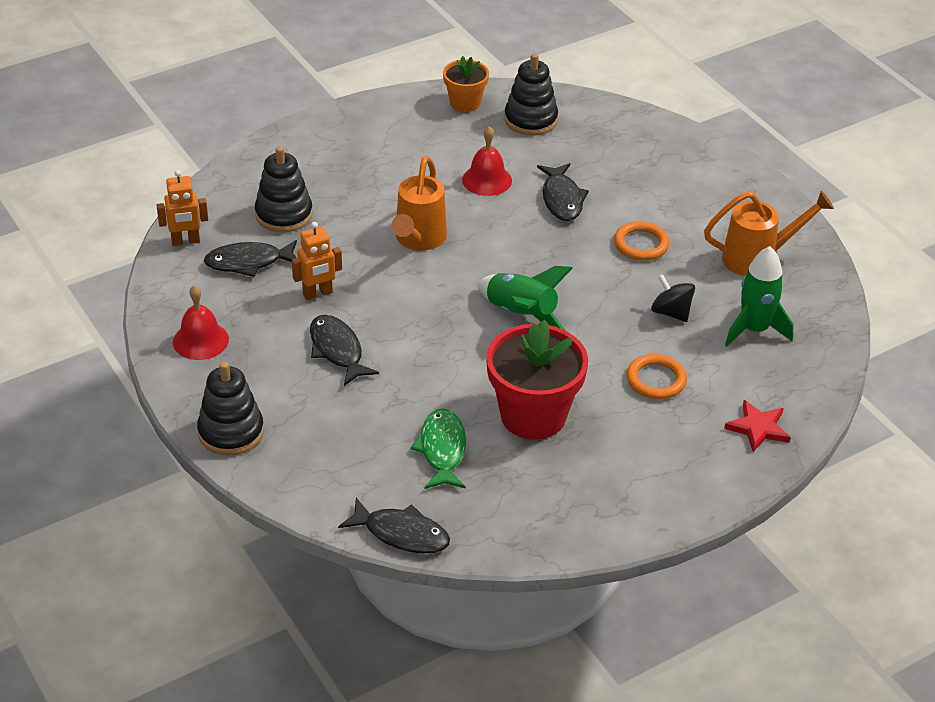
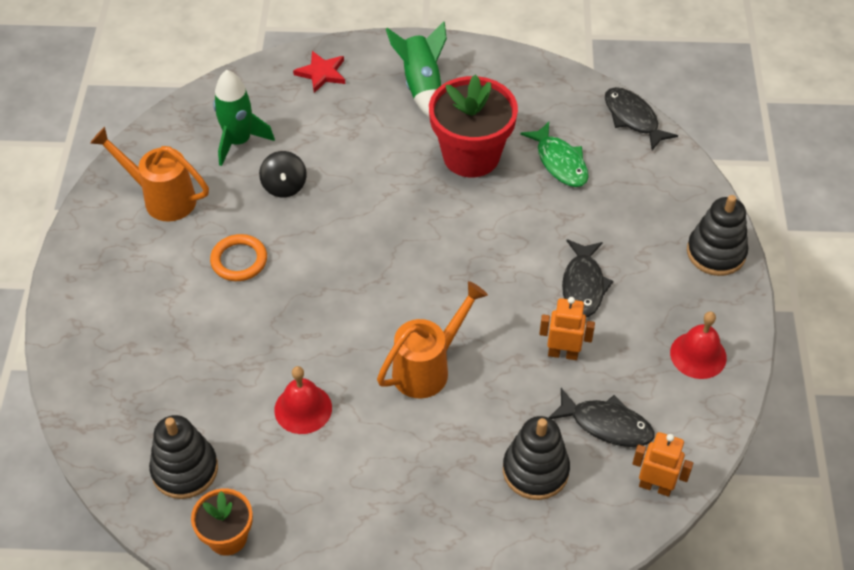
camera: 145 degrees left, 10 degrees up
green fish [411,408,466,489] -> green fish turned 60 degrees counterclockwise [520,122,589,187]
green rocket [477,266,573,331] -> green rocket moved to [386,22,447,118]
black fish [537,163,589,221] -> none
orange ring [627,354,687,399] -> none

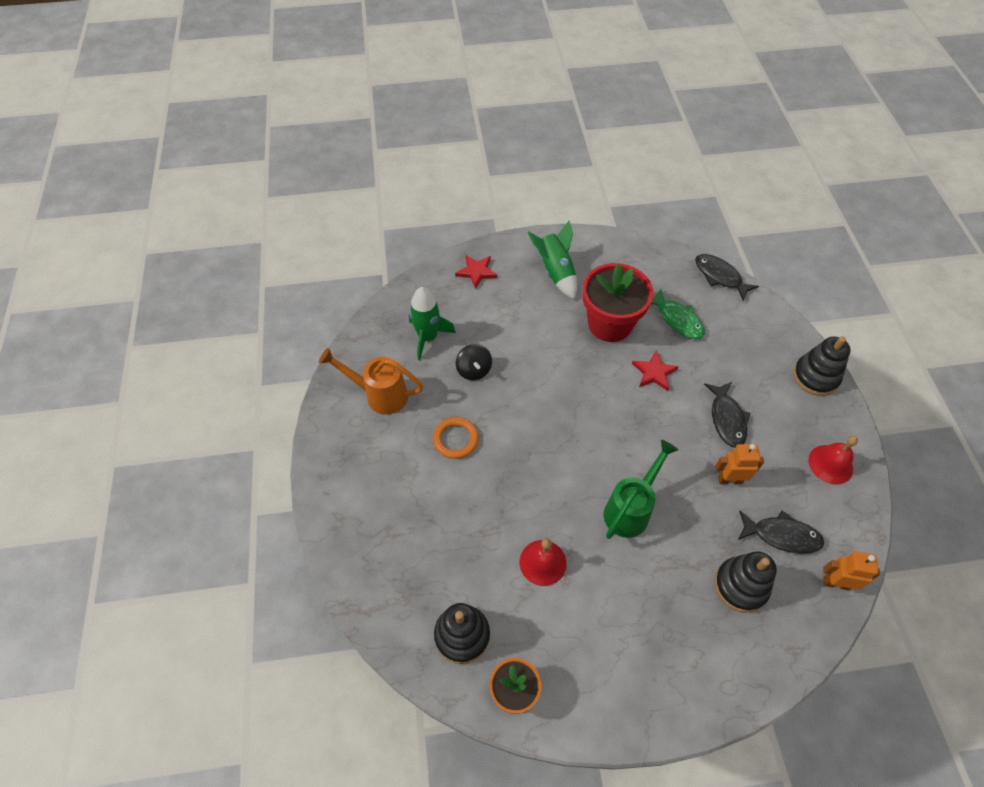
camera: 10 degrees left, 5 degrees up
orange watering can [377,281,488,398] -> green watering can [604,440,678,539]
none -> red star [632,351,678,391]

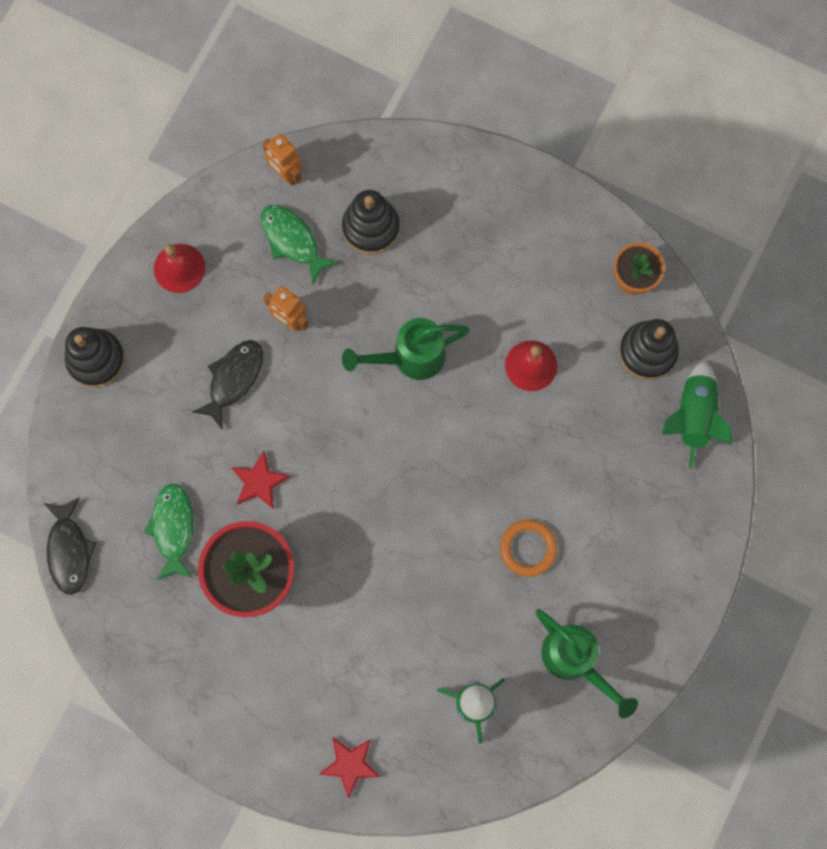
camera: 145 degrees left, 20 degrees up
orange watering can [319,348,423,415] -> green watering can [536,609,638,718]
black spinning top [456,344,492,380] -> none
green rocket [527,221,577,299] -> green rocket moved to [662,361,732,469]
black fish [738,511,824,554] -> green fish [261,205,339,286]

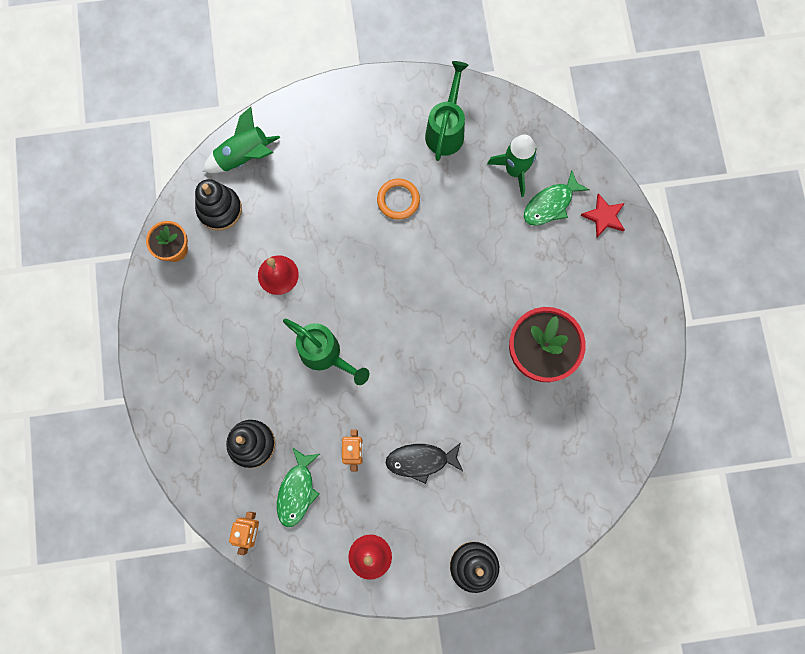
camera: 125 degrees left, 0 degrees up
black fish [44,497,97,595] -> none
green fish [144,483,194,580] -> green fish moved to [524,170,589,226]
red star [231,451,291,510] -> none

